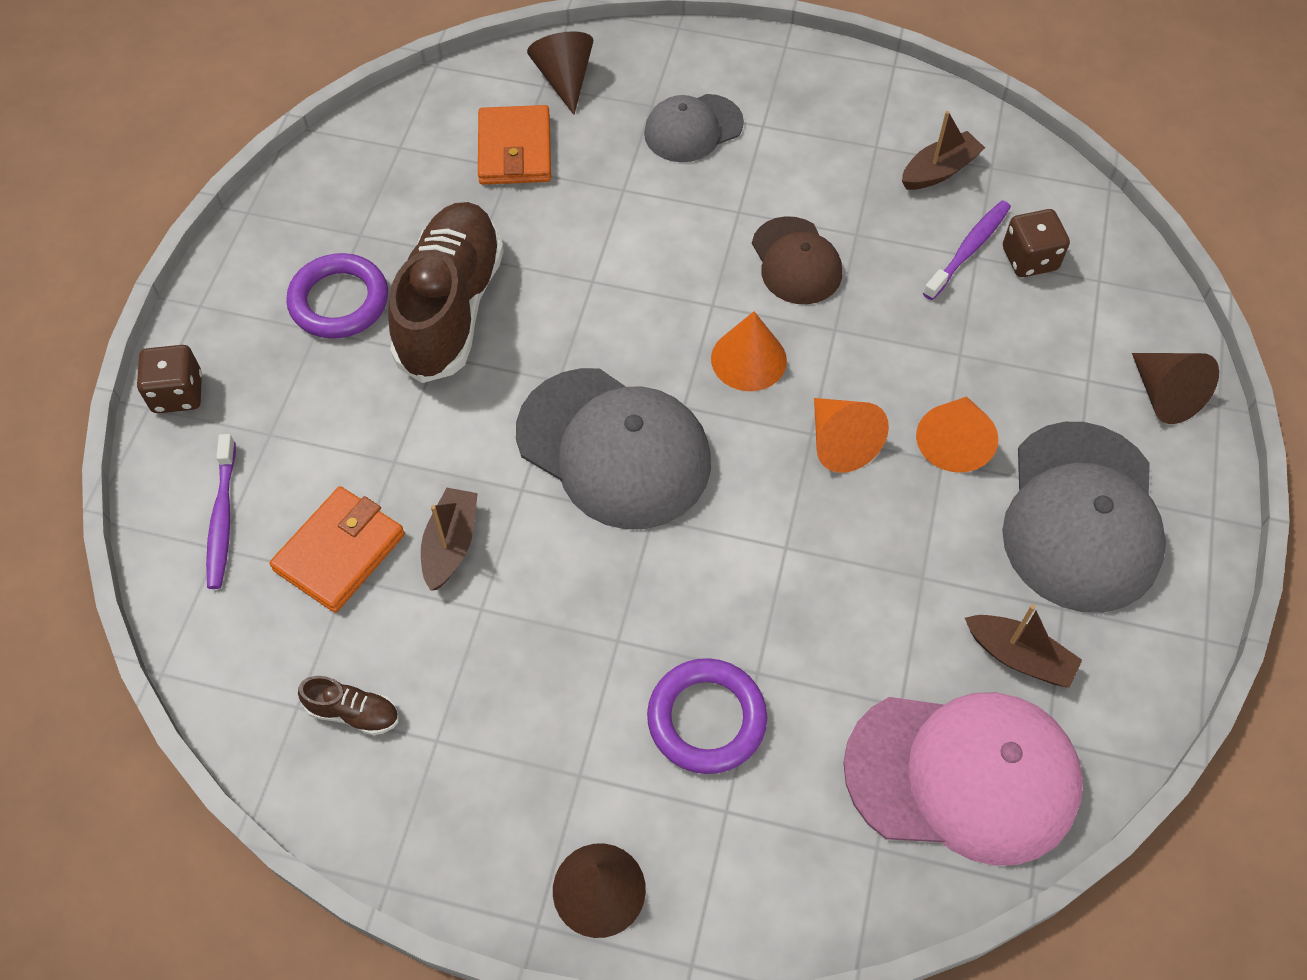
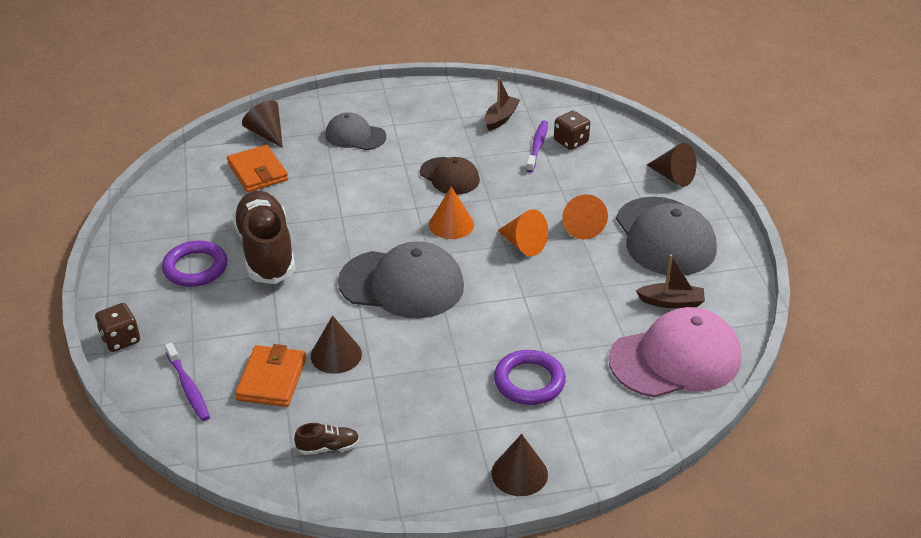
camera: 25 degrees left, 20 degrees down
brown boat [421,488,478,591] -> brown cone [311,315,362,374]
grey cap [644,94,744,162] -> grey cap turned 75 degrees clockwise [325,112,386,150]

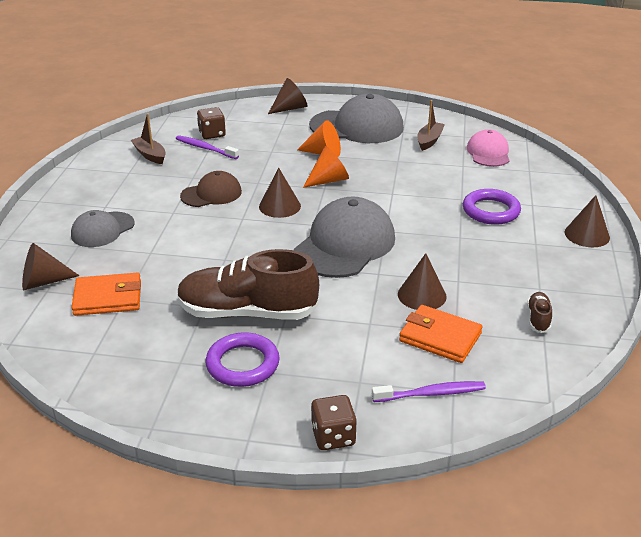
camera: 70 degrees left, 5 degrees down
orange cone [429,186,474,239] -> brown cone [259,168,301,218]
pink cap [609,307,741,398] -> pink cap [467,129,510,167], size x0.57

